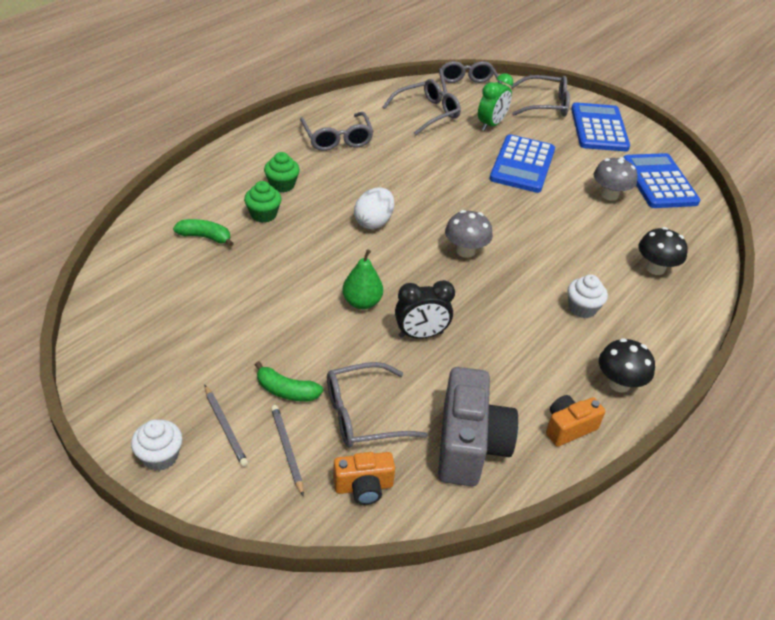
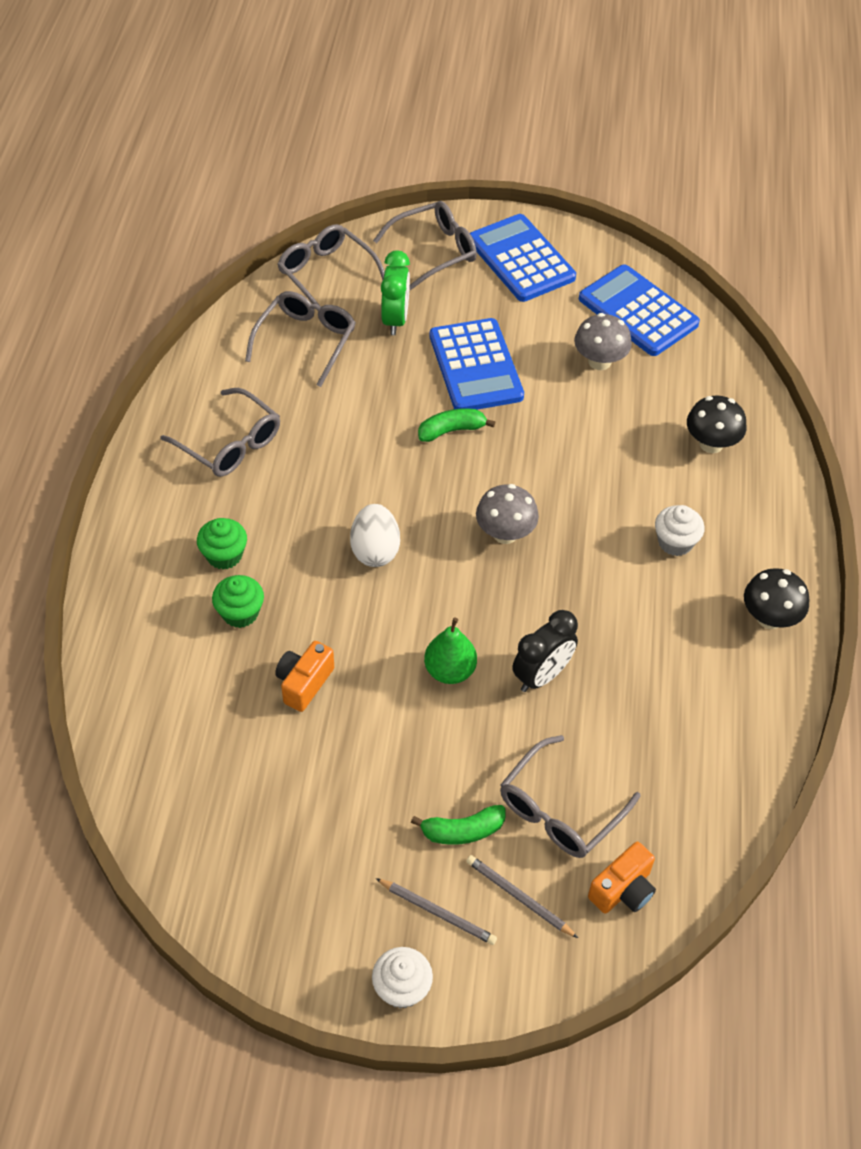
camera: 30 degrees left, 10 degrees up
green banana [173,219,234,247] -> green banana moved to [418,409,495,442]
grey camera [438,367,518,486] -> none
orange camera [546,395,605,447] -> orange camera moved to [275,641,334,712]

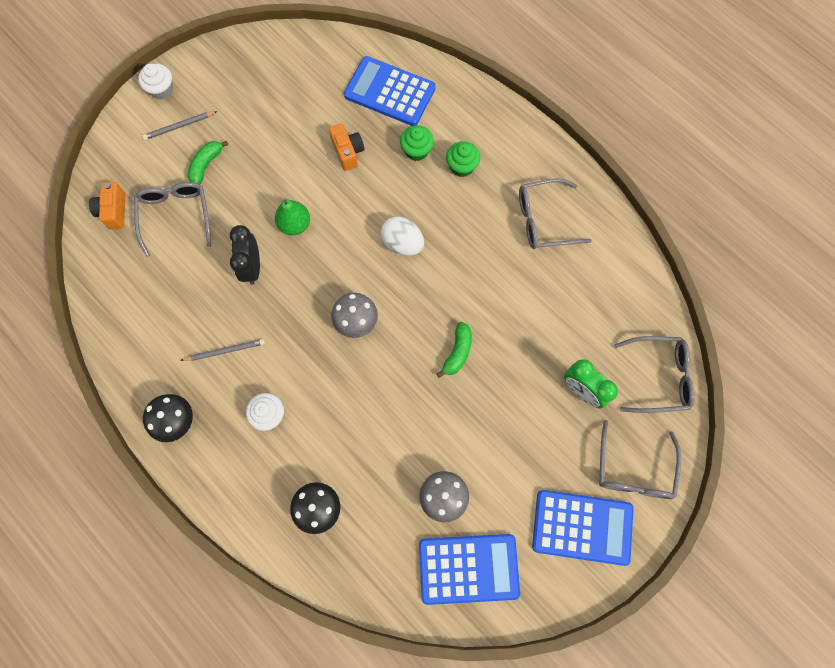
camera: 130 degrees right, 20 degrees up
grey glasses [245,291,356,387] -> none
blue calculator [430,318,524,410] -> blue calculator moved to [344,56,436,126]
grey pencil [466,855,578,938] -> grey pencil moved to [180,339,265,361]

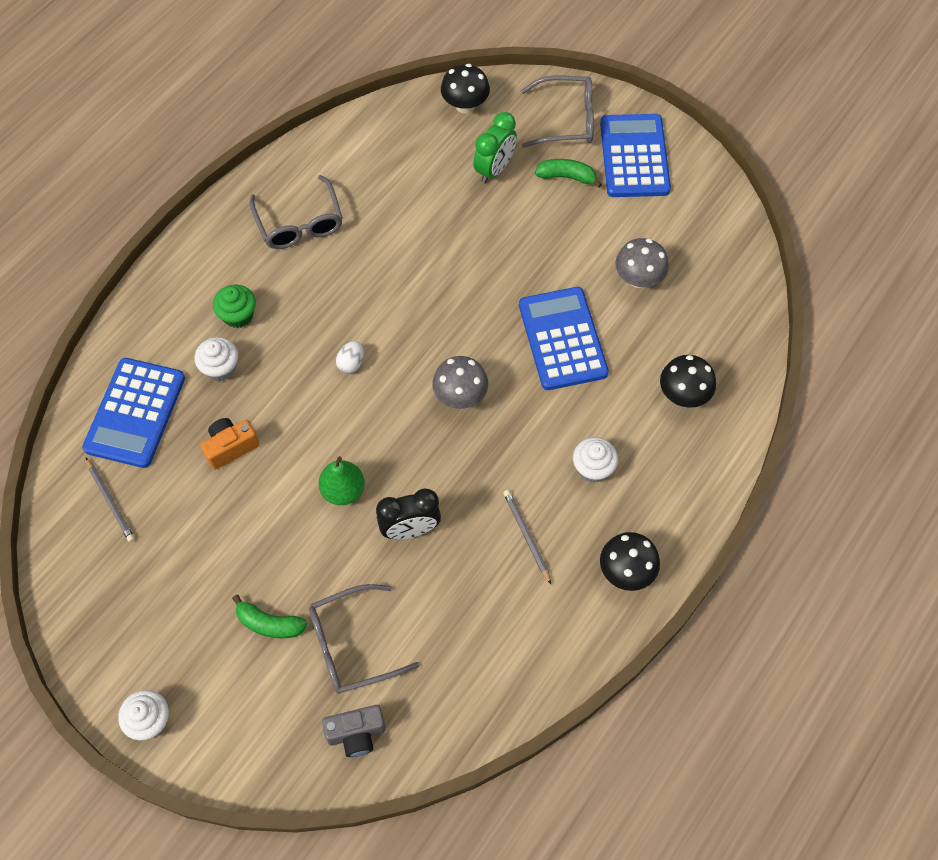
camera: 100 degrees left, 10 degrees down
orange camera [89,182,126,229] -> grey camera [322,705,386,757]
grey pencil [142,111,217,140] -> grey pencil moved to [86,458,135,542]
white egg [381,217,424,256] -> white egg [336,341,364,373], size x0.60
green cupcake [400,125,434,161] -> white cupcake [195,337,238,381]
blue calculator [419,534,520,605] -> blue calculator moved to [519,287,609,390]
green banana [437,322,472,378] -> green banana moved to [535,159,602,188]
grey glasses [614,336,695,413] -> black mushroom [441,64,490,114]

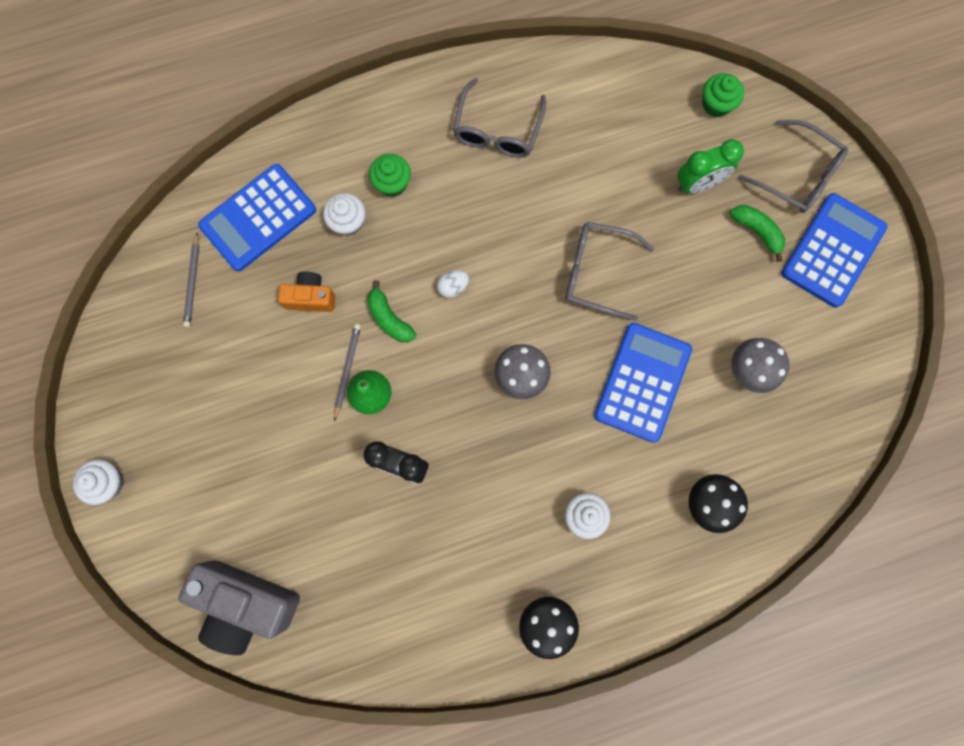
camera: 35 degrees right, 15 degrees up
green banana [232,595,307,638] -> green banana moved to [367,280,416,342]
grey glasses [309,584,419,694] -> grey glasses moved to [565,222,654,321]
grey camera [322,705,386,757] -> grey camera [178,560,300,655], size x1.84
black mushroom [441,64,490,114] -> green cupcake [703,73,744,117]
grey pencil [503,490,551,584] -> grey pencil moved to [334,323,361,422]

